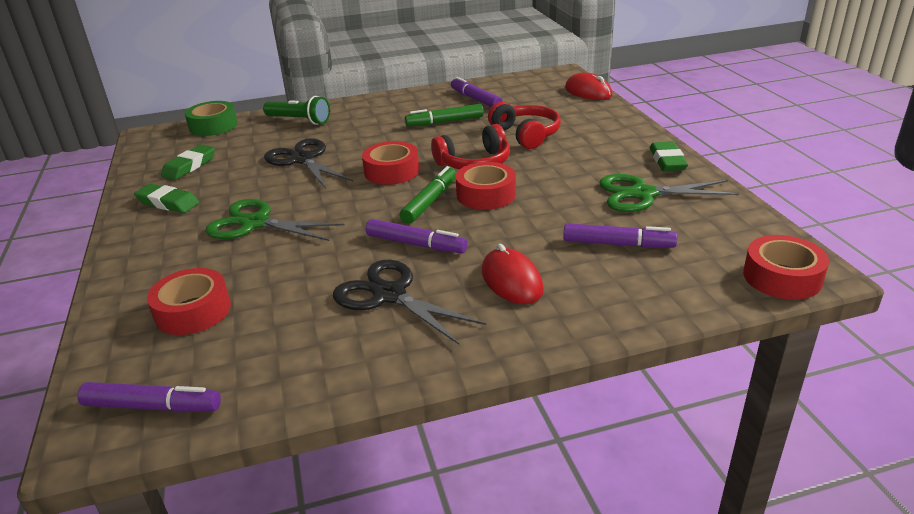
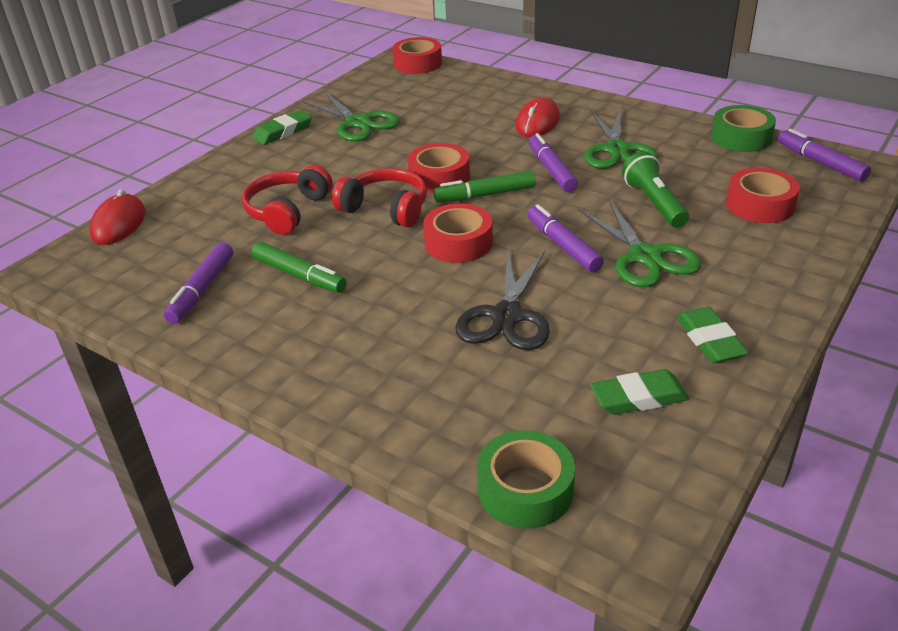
camera: 130 degrees left, 5 degrees up
green flashlight [263,96,330,125] -> green flashlight moved to [622,151,689,228]
black scissors [333,260,486,345] -> green scissors [584,109,658,169]
purple marker [563,223,678,248] -> purple marker moved to [527,204,604,272]
none -> green tape [711,105,776,152]

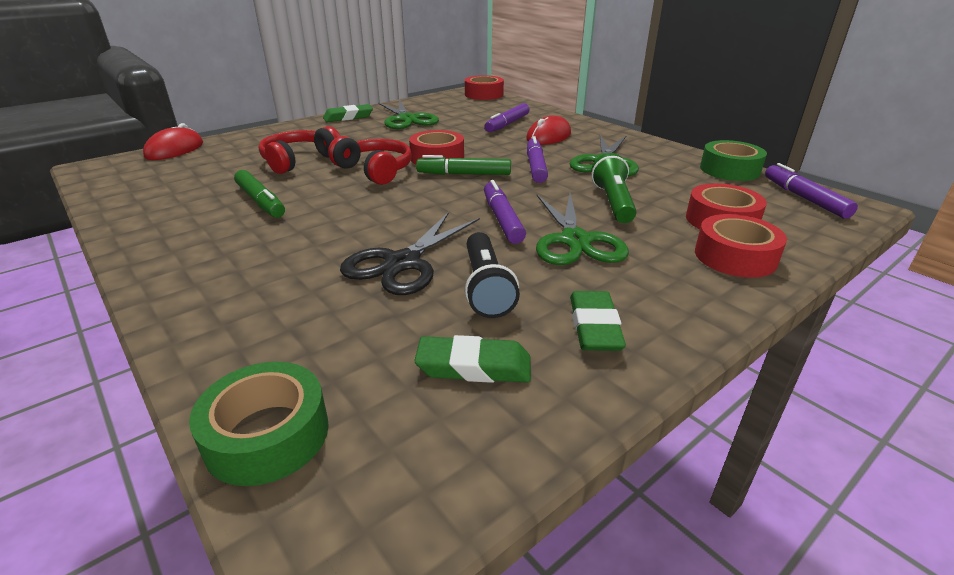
camera: 15 degrees right, 5 degrees down
purple marker [164,242,233,324] -> purple marker moved to [484,103,530,132]
red tape [423,203,493,263] -> red tape moved to [695,214,787,278]
none -> black flashlight [465,232,520,318]

